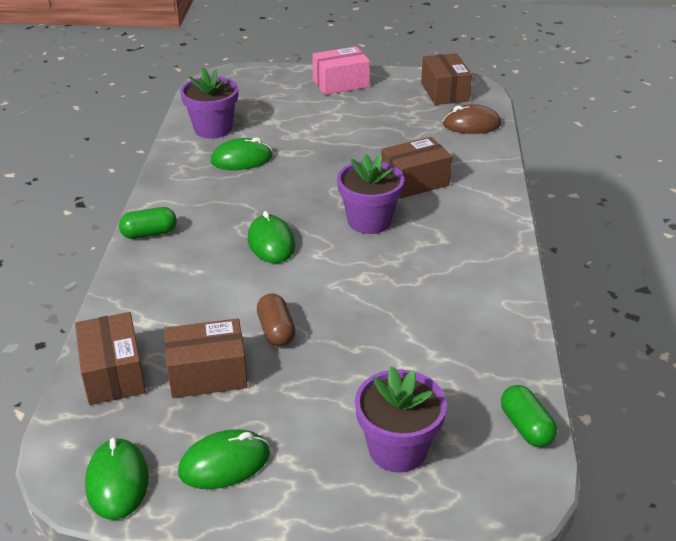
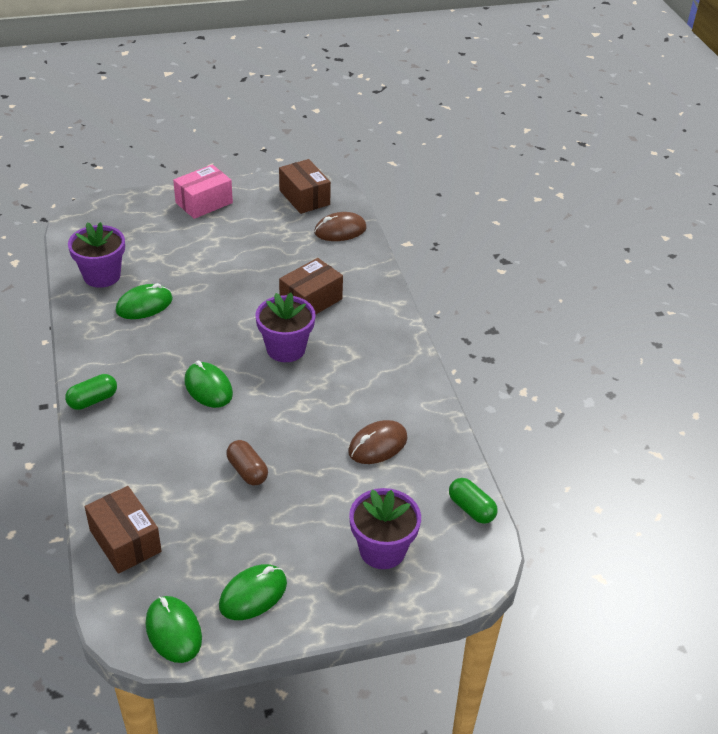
camera: 20 degrees left, 5 degrees up
brown box [164,318,248,398] -> none
none -> brown mouse [348,420,408,464]

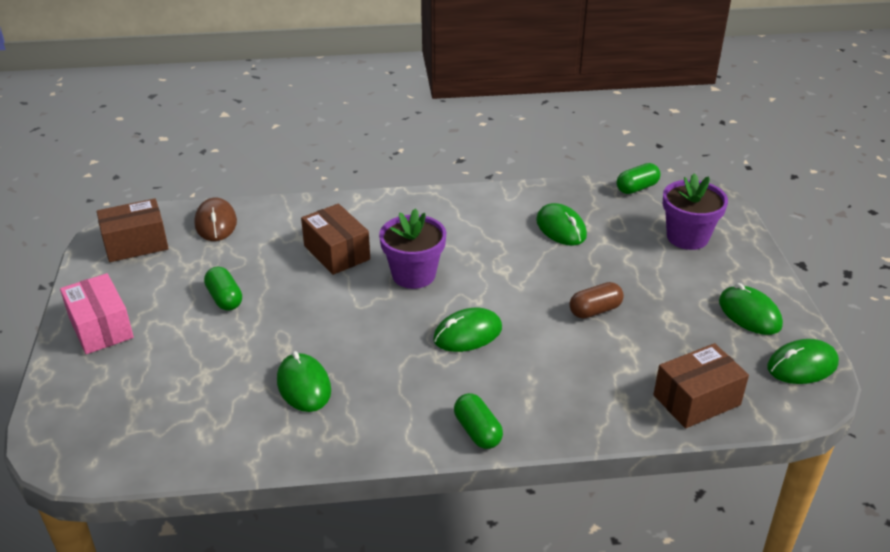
camera: 80 degrees left, 5 degrees down
purple flower pot [68,222,125,288] -> none
brown mouse [348,420,408,464] -> green mouse [536,203,587,246]
none -> green capsule [204,267,242,311]

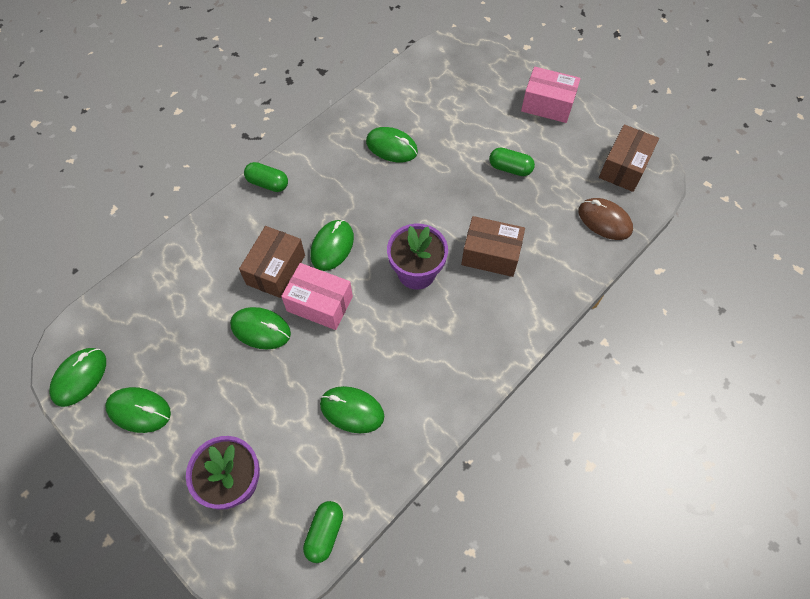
camera: 140 degrees right, 25 degrees up
brown capsule [569,282,624,319] -> green mouse [230,307,291,349]
brown box [653,343,749,429] -> brown box moved to [239,226,305,298]
none -> pink box [281,263,353,330]

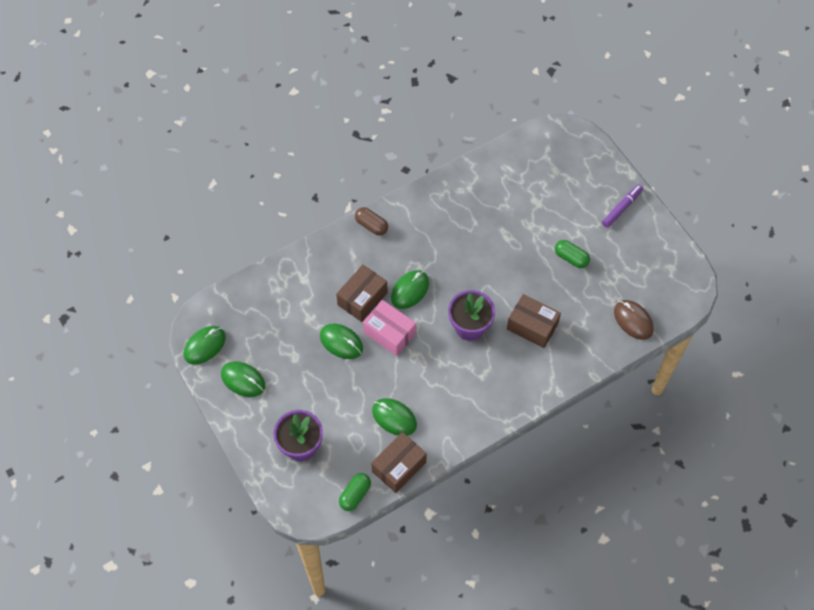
camera: 15 degrees right, 0 degrees up
green capsule [244,162,288,192] -> brown capsule [355,207,388,236]
green mouse [366,127,418,162] -> none
pink box [521,67,581,123] -> purple marker [602,184,643,228]
brown box [599,124,659,192] -> brown box moved to [371,432,427,493]

